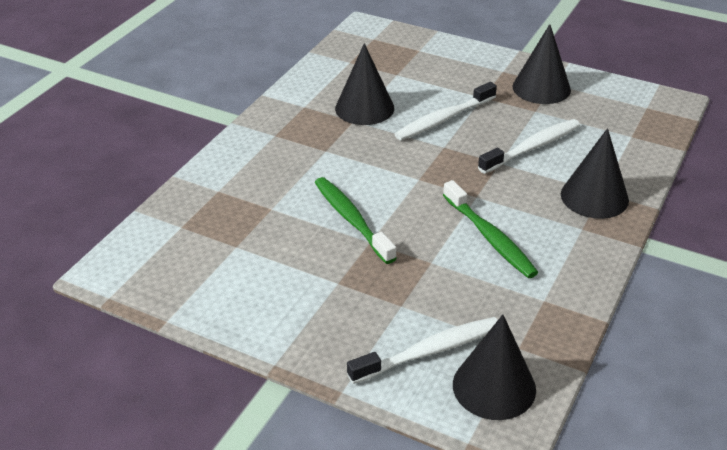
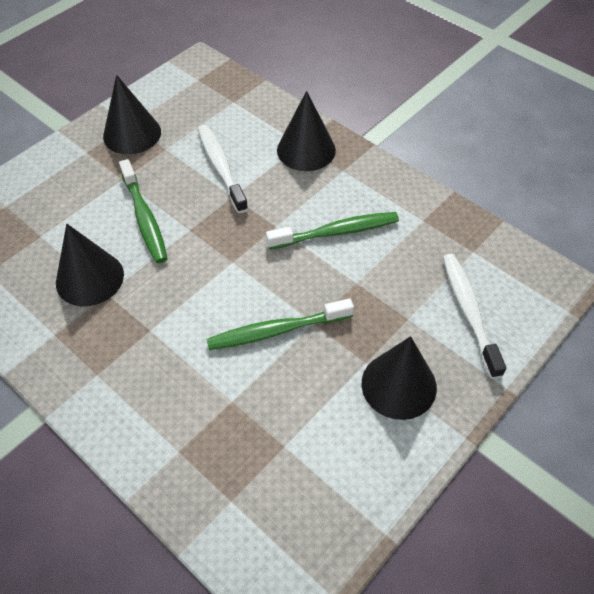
camera: 75 degrees left, 15 degrees up
white toothbrush [395,82,497,140] -> green toothbrush [119,159,168,263]
black cone [453,315,536,420] -> black cone moved to [362,336,437,420]

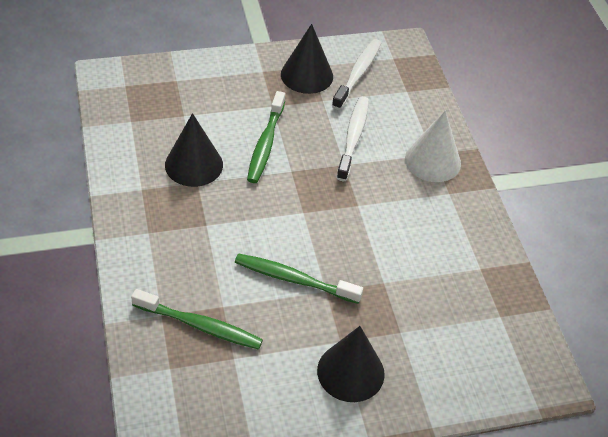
camera: 30 degrees right, 5 degrees down
green toothbrush [266,212,399,249] -> green toothbrush moved to [131,289,263,350]
black cone [277,91,336,171] -> white cone [405,111,461,182]
white toothbrush [443,254,506,379] -> white toothbrush moved to [332,39,381,110]

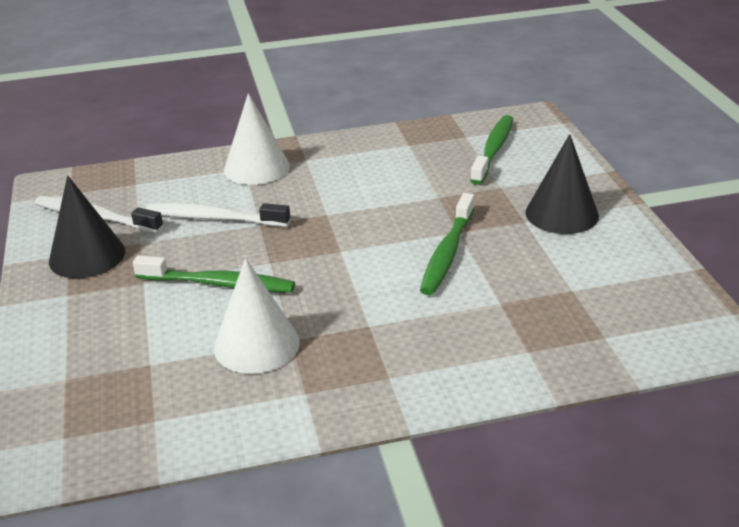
camera: 85 degrees left, 15 degrees down
green toothbrush [131,289,263,350] -> green toothbrush moved to [470,115,513,185]
black cone [165,113,223,187] -> white cone [214,258,300,374]

